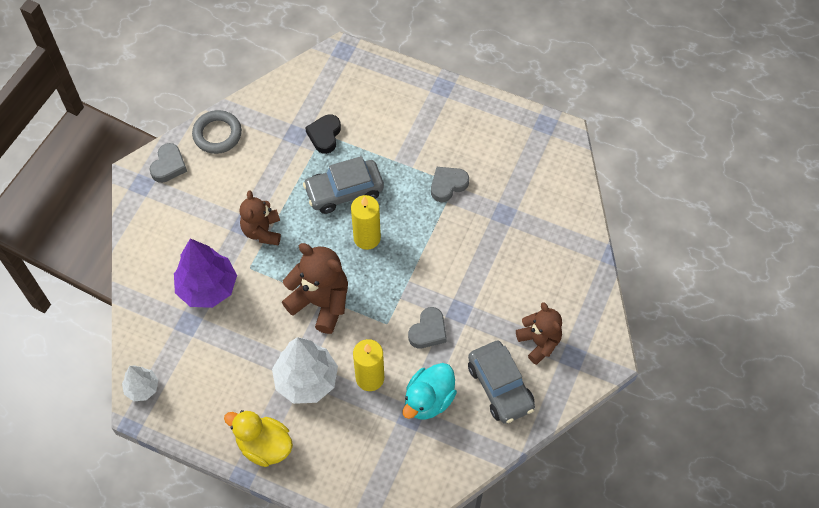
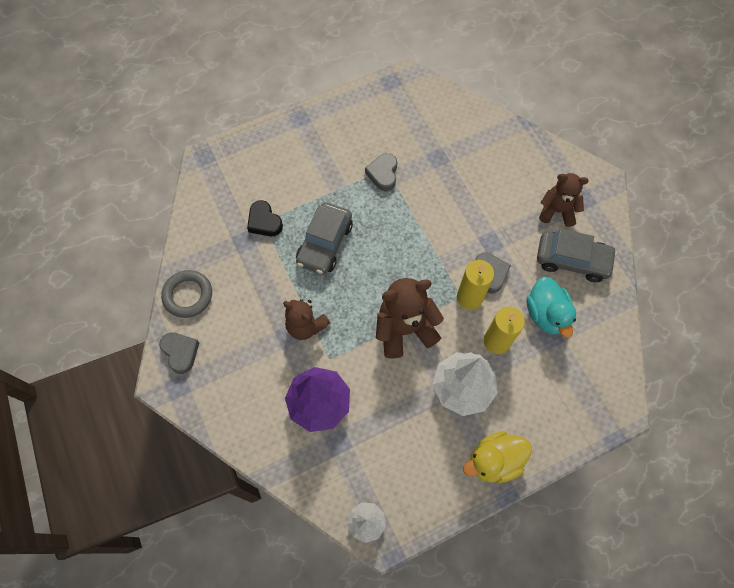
camera: 50 degrees left, 5 degrees up
yellow candle [351,195,381,250] -> yellow candle moved to [457,260,494,310]

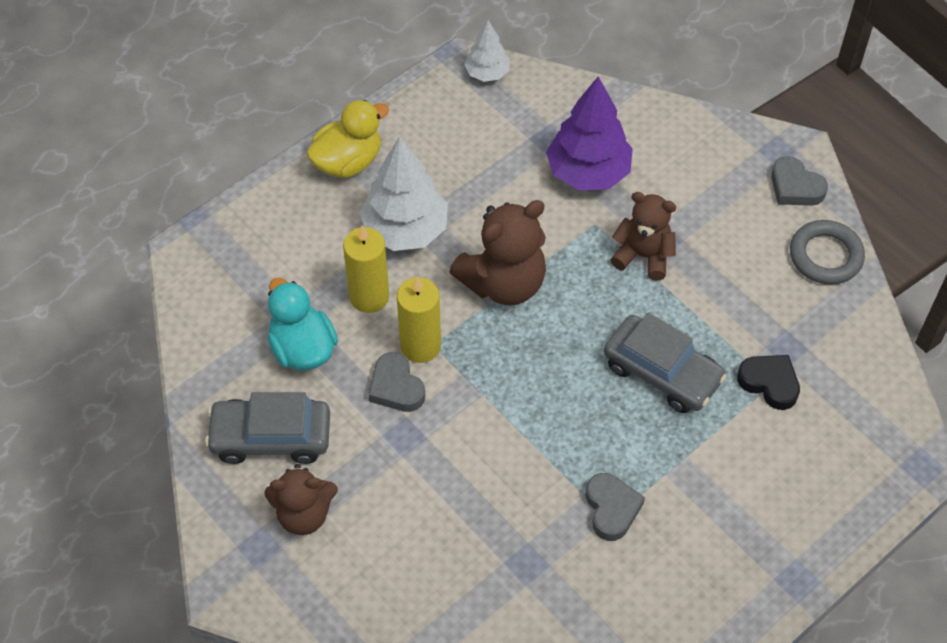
camera: 165 degrees right, 10 degrees down
grey car [296,202,353,275] -> grey car turned 120 degrees clockwise [604,312,727,413]

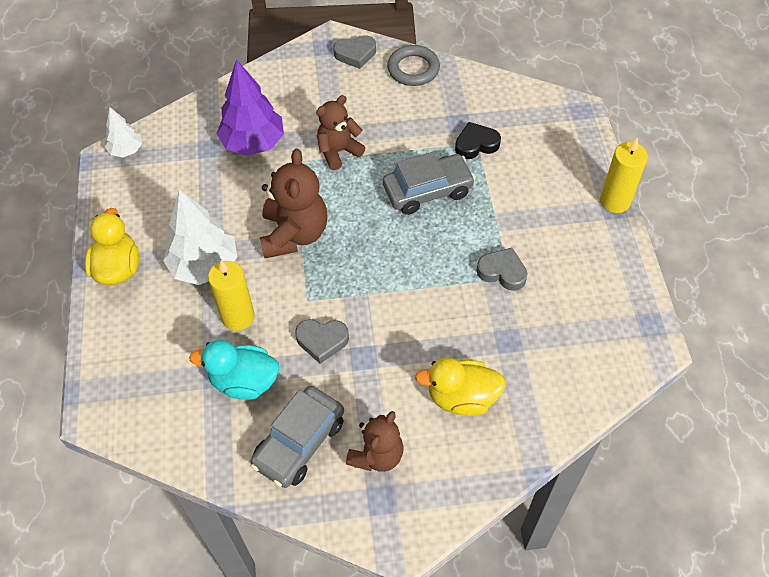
camera: 55 degrees left, 0 degrees up
yellow candle [397,277,441,363] -> yellow candle moved to [600,138,648,213]
none -> yellow duck [415,358,505,416]

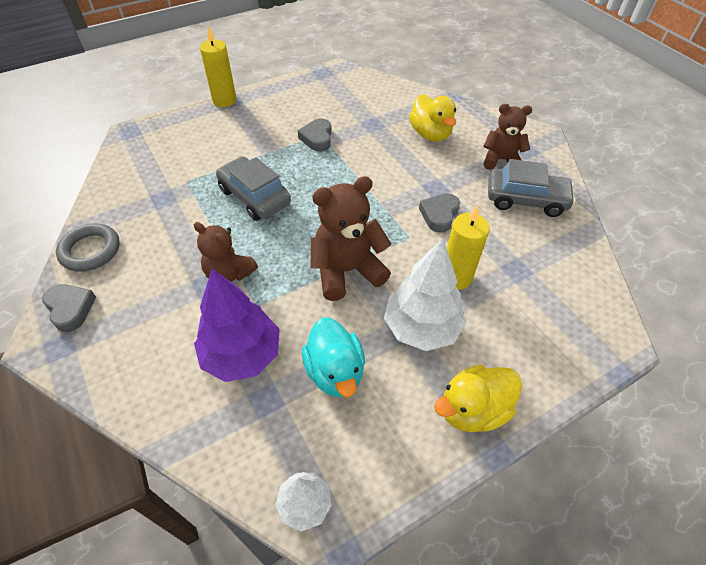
camera: 115 degrees left, 5 degrees down
turquoise duck [189,340,279,400] -> turquoise duck moved to [302,317,365,397]
grey heart [295,319,349,364] -> grey heart turned 135 degrees counterclockwise [419,193,460,233]
black heart [455,122,501,159] -> none

